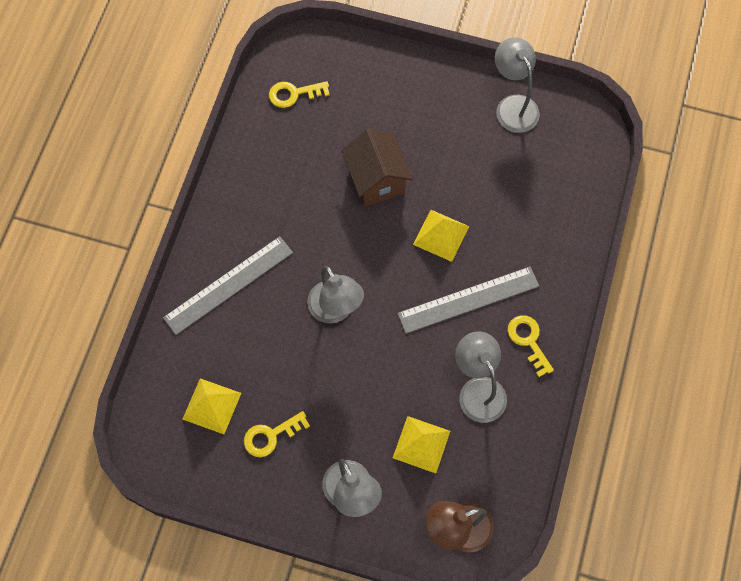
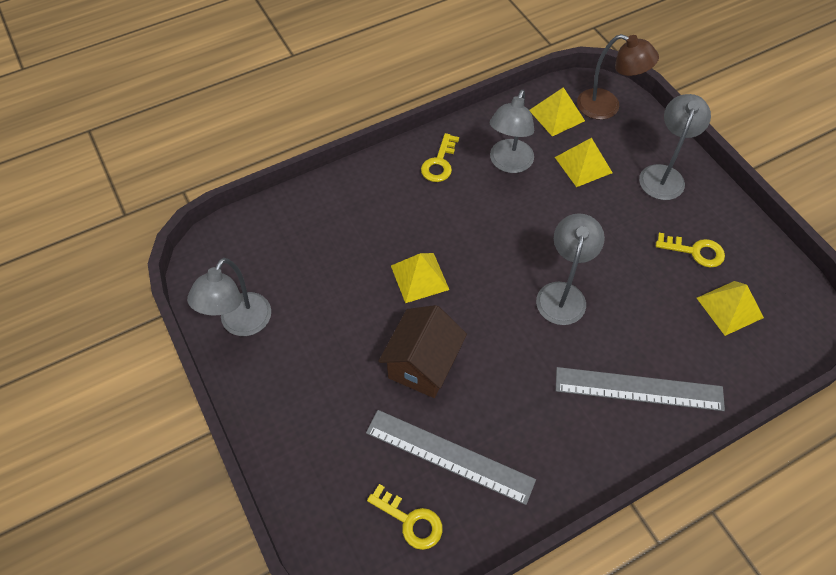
camera: 135 degrees left, 10 degrees down
grey ruler [398,267,539,334] -> grey ruler moved to [366,410,536,505]
none -> yellow pyramid [529,87,585,136]

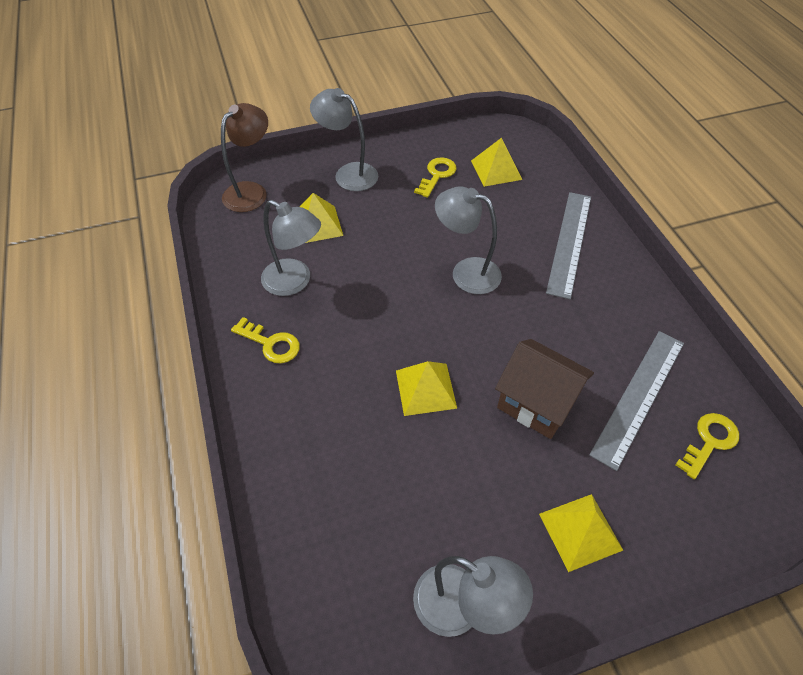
camera: 80 degrees left, 5 degrees down
yellow pyramid [529,87,585,136] -> yellow pyramid moved to [539,494,623,572]

